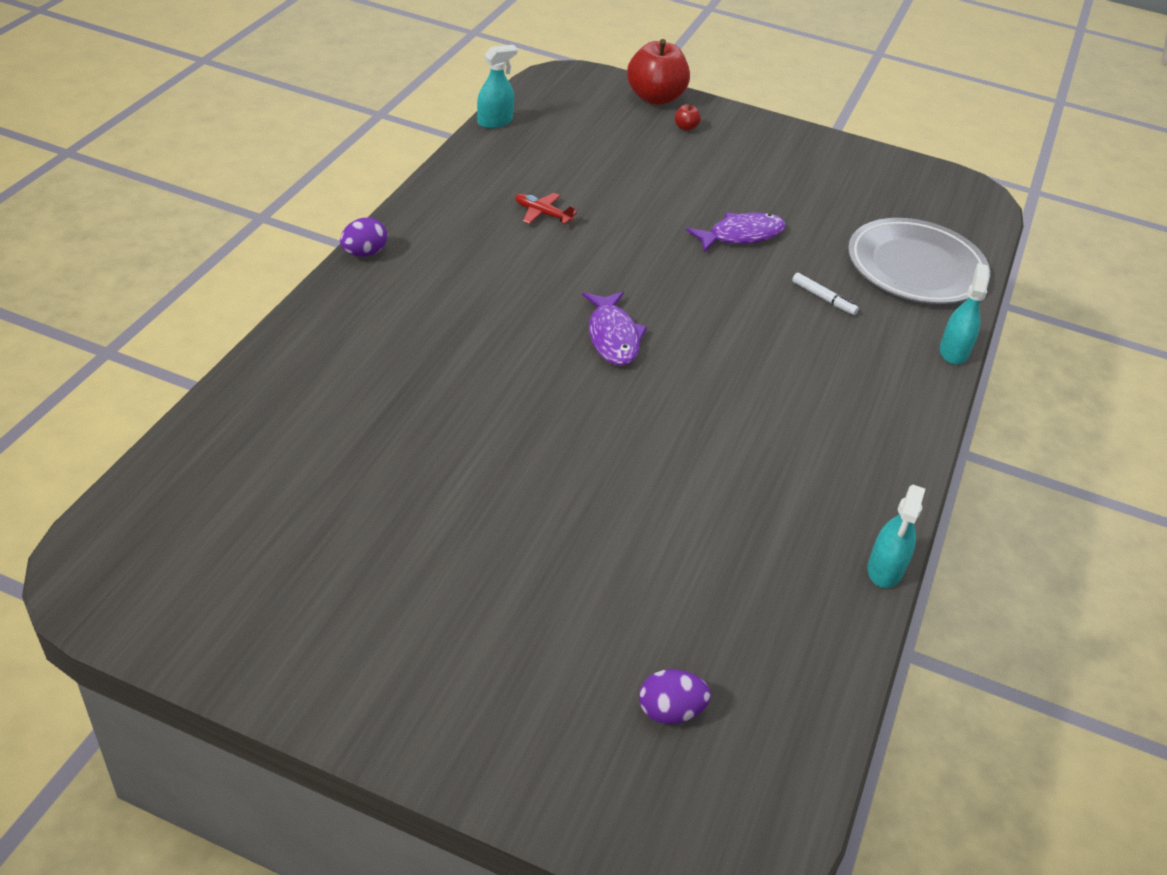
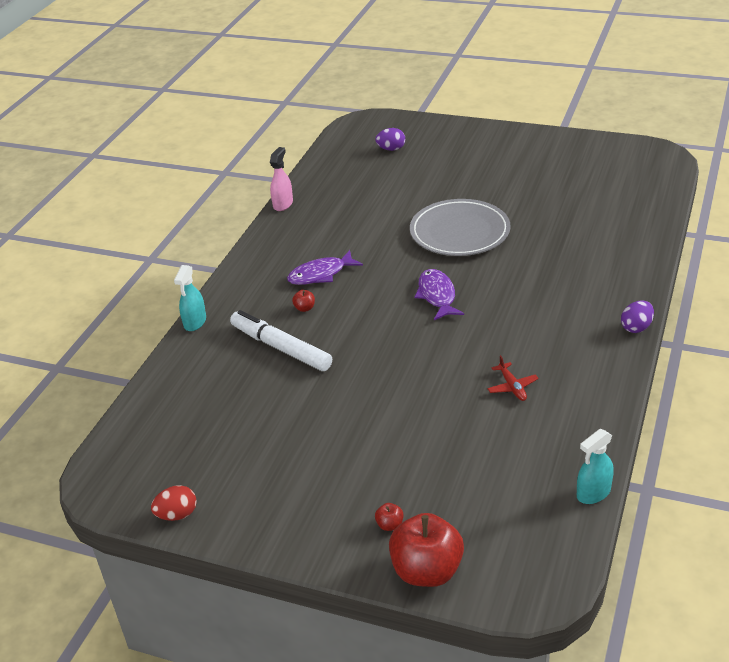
camera: 175 degrees left, 5 degrees down
red plane [515,193,577,224] -> red plane turned 45 degrees clockwise [487,355,539,401]
purple fish [686,213,786,252] -> purple fish moved to [287,250,363,285]
white marker [792,273,859,315] -> white marker [230,310,332,371], size x2.20
grey plate [848,218,990,304] -> grey plate moved to [410,199,511,256]
turquoise spray bottle [868,485,925,588] -> pink spray bottle [270,147,293,211]
none -> red egg [151,485,197,521]
none -> red apple [292,290,315,312]

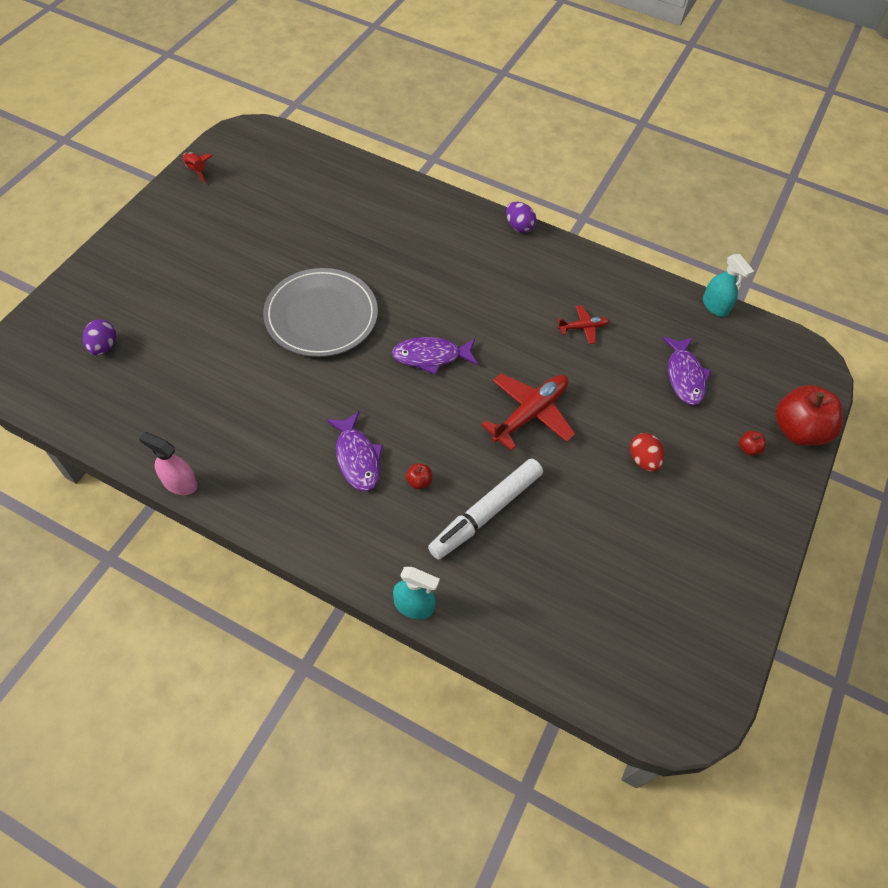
camera: 90 degrees left, 20 degrees up
red egg [151,485,197,521] -> red egg moved to [630,433,664,472]
none -> red rocket [183,152,213,184]
none -> red plane [482,373,575,451]
none -> purple fish [662,337,711,405]

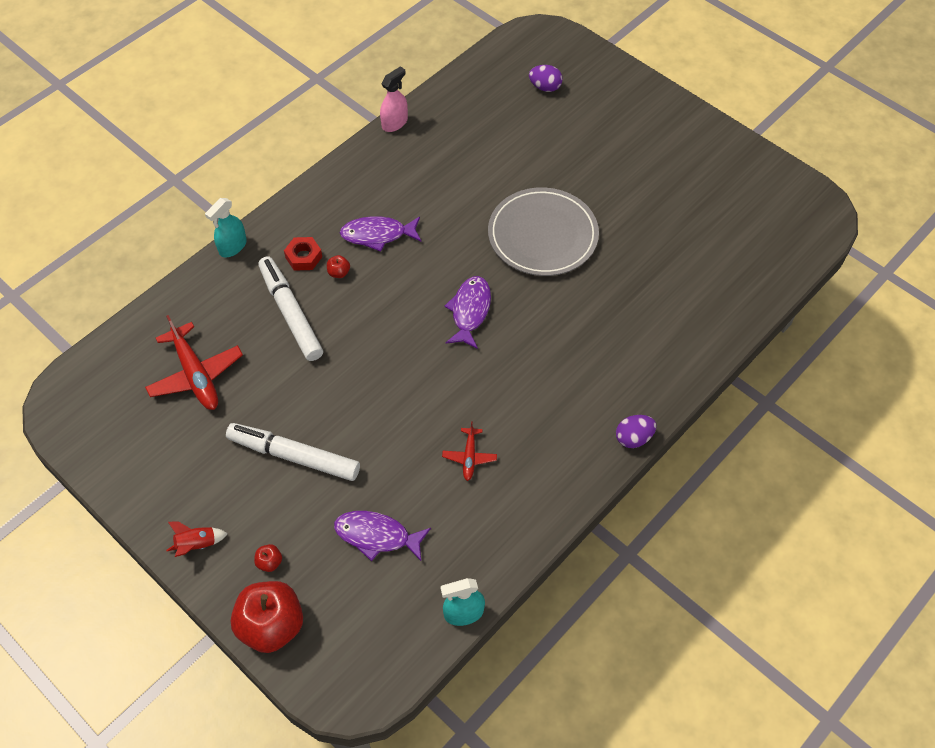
camera: 110 degrees right, 0 degrees up
red rocket [183,152,213,184] -> red rocket moved to [167,521,228,557]
red plane [482,373,575,451] -> red plane moved to [145,315,243,410]
red egg [630,433,664,472] -> white marker [226,423,360,481]
none -> red nut [284,237,322,271]

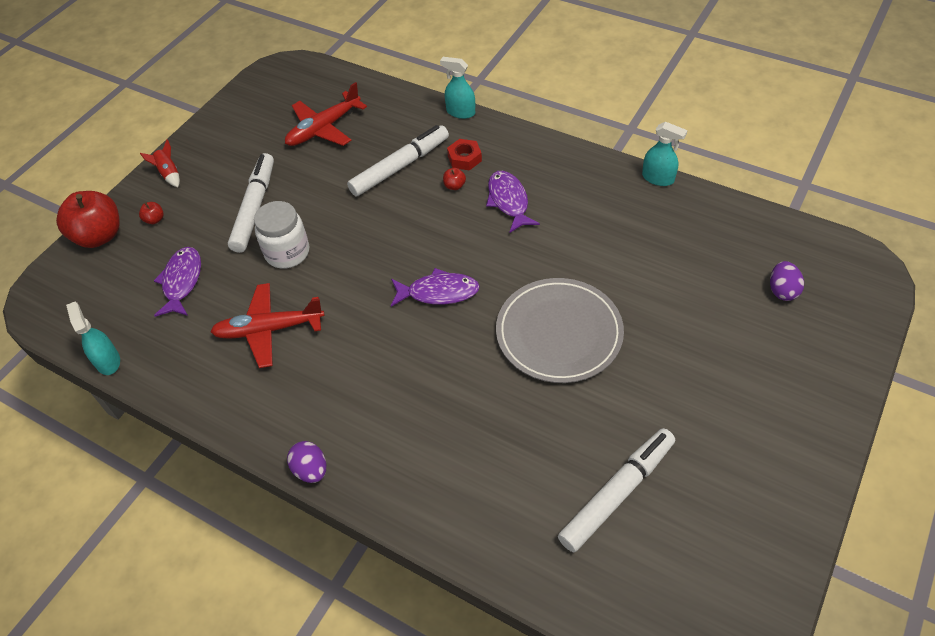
camera: 80 degrees right, 5 degrees down
pink spray bottle [380,66,408,132] -> turquoise spray bottle [642,122,688,186]
red plane [442,421,497,481] -> red plane [210,283,325,368], size x1.89
none -> white jar [254,201,309,269]
none -> white marker [558,428,675,552]

